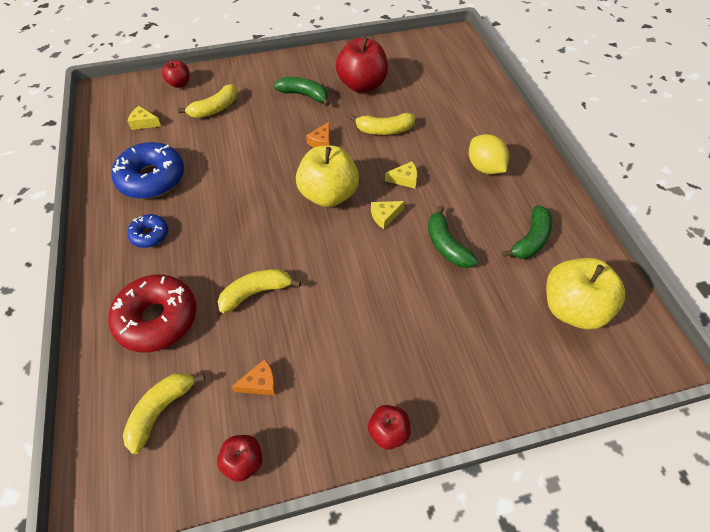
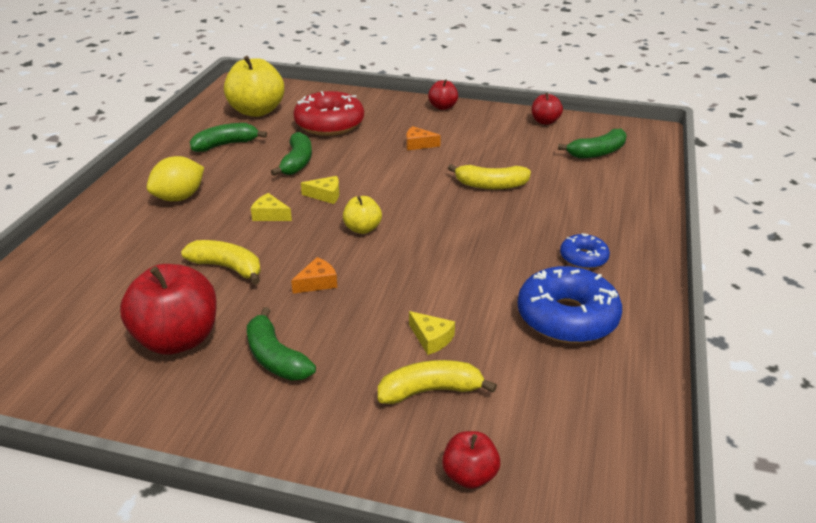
camera: 150 degrees left, 20 degrees down
red donut [108,275,196,352] -> red donut moved to [294,91,364,136]
yellow banana [123,373,205,454] -> green banana [558,129,627,159]
yellow cheese [128,106,161,130] -> yellow cheese moved to [409,311,455,355]
orange cheese [231,359,276,395] -> orange cheese moved to [406,126,441,150]
yellow apple [296,145,359,207] -> yellow apple [343,196,382,234], size x0.52
yellow lemon [469,134,509,174] -> yellow lemon turned 45 degrees clockwise [147,156,204,201]

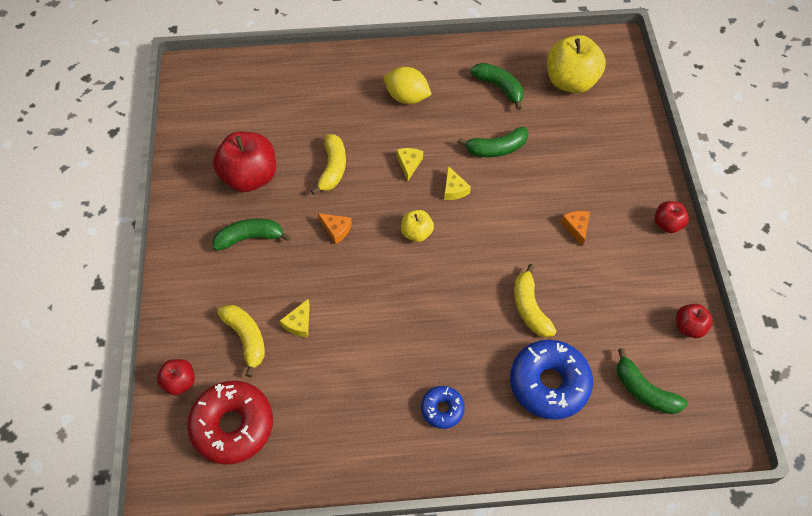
camera: 70 degrees right, 25 degrees up
green banana [247,307,316,381] -> green banana turned 45 degrees clockwise [213,218,291,251]
red donut [294,91,364,136] -> red donut moved to [187,381,273,464]
blue donut [517,266,622,343] -> blue donut moved to [510,340,593,420]

